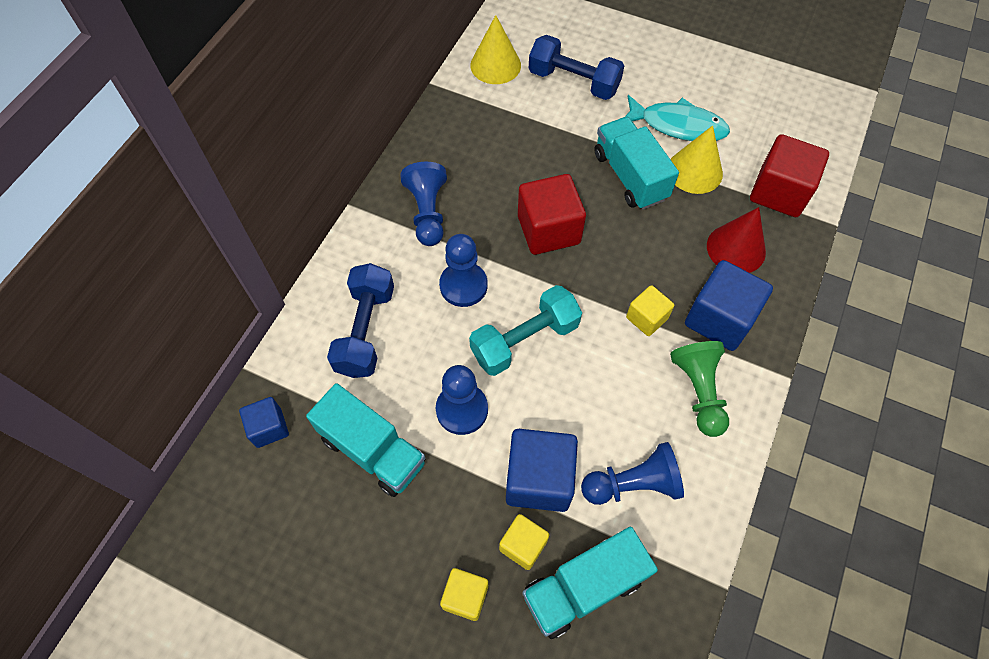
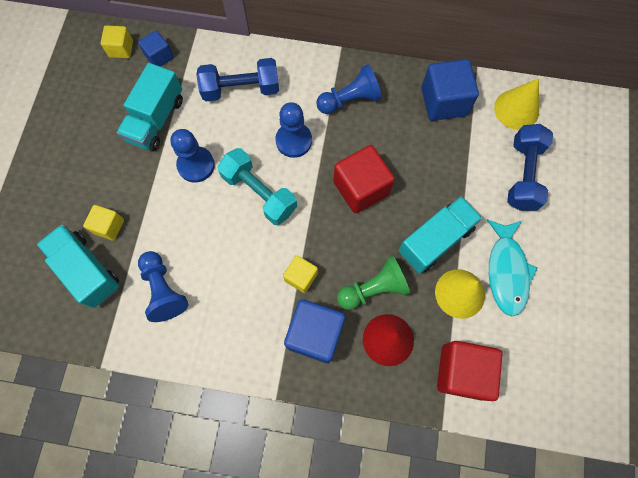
camera: 75 degrees right, 10 degrees up
yellow cube [440,568,488,621] -> yellow cube moved to [101,26,133,58]
blue cube [506,429,578,512] -> blue cube moved to [421,59,479,121]
green pawn [670,341,729,437] -> green pawn moved to [337,256,410,310]

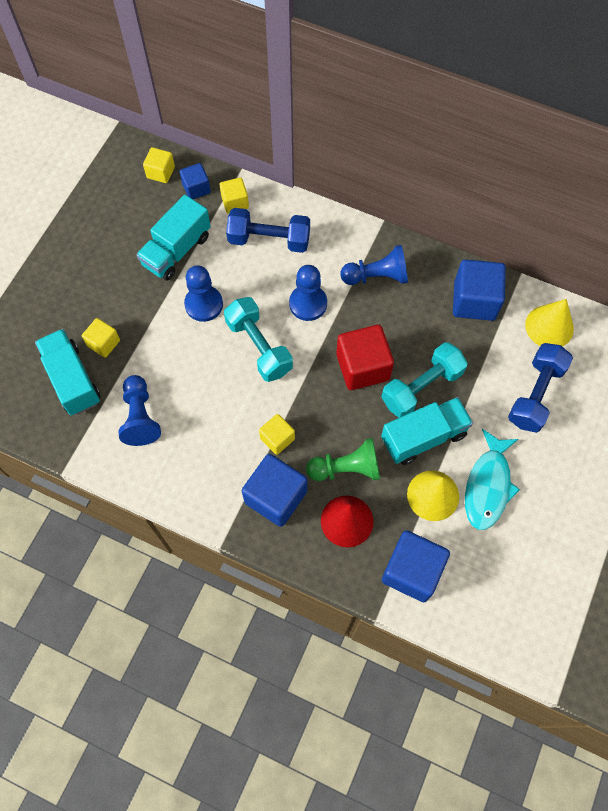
camera: 15 degrees right, 5 degrees down
red cube [437,341,502,401] -> blue cube [382,531,450,602]
none -> yellow cube [220,177,249,213]
none -> turquoise dumbbell [381,342,468,418]

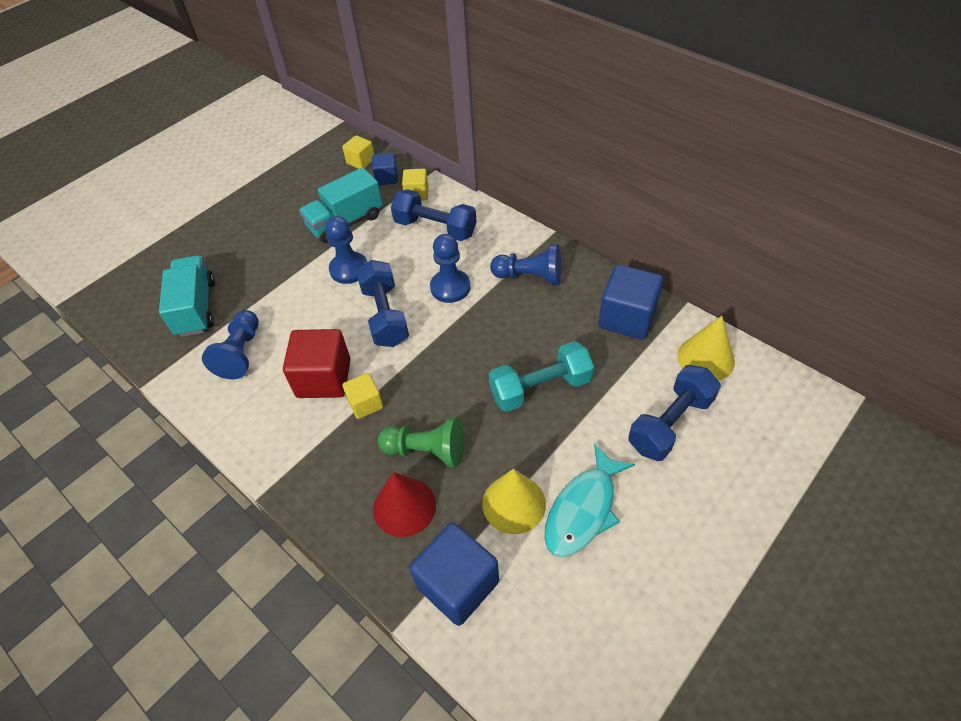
camera: 20 degrees right, 15 degrees down
yellow cube [82,318,120,358] -> none
turquoise dumbbell [224,297,293,382] -> blue dumbbell [356,260,409,347]
blue cube [242,454,307,527] -> none
red cube [336,325,394,390] -> red cube moved to [283,329,350,398]
turquoise truck [381,397,473,465] -> none

